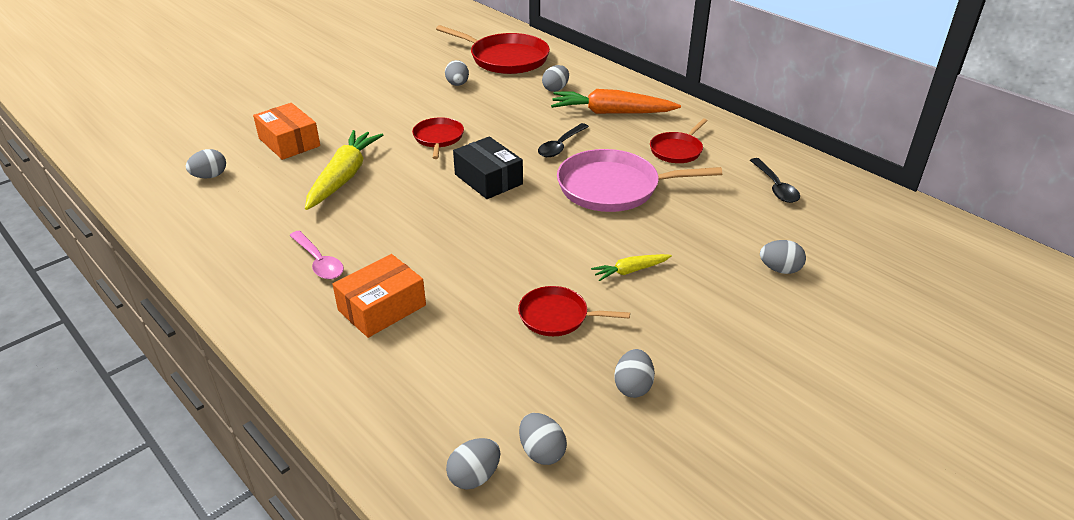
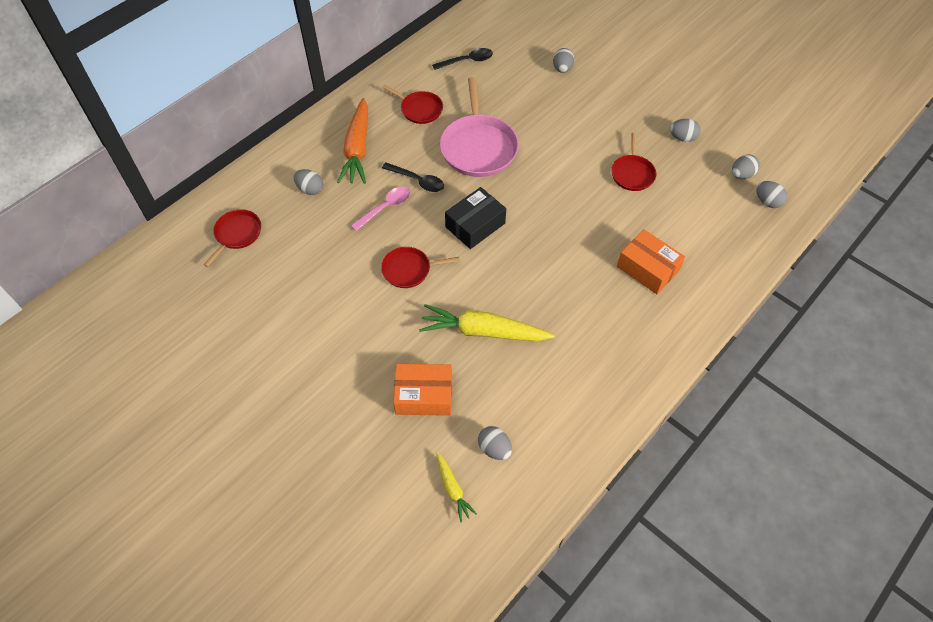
camera: 95 degrees left, 20 degrees up
orange box [253,103,320,160] -> orange box turned 45 degrees clockwise [393,364,452,416]
pink spoon [289,231,344,279] -> pink spoon moved to [351,187,410,231]
red pan [436,25,550,74] -> red pan [204,209,261,267], size x0.56
grey egg [445,60,469,86] -> none
yellow carrot [591,254,672,281] -> yellow carrot moved to [436,452,477,522]

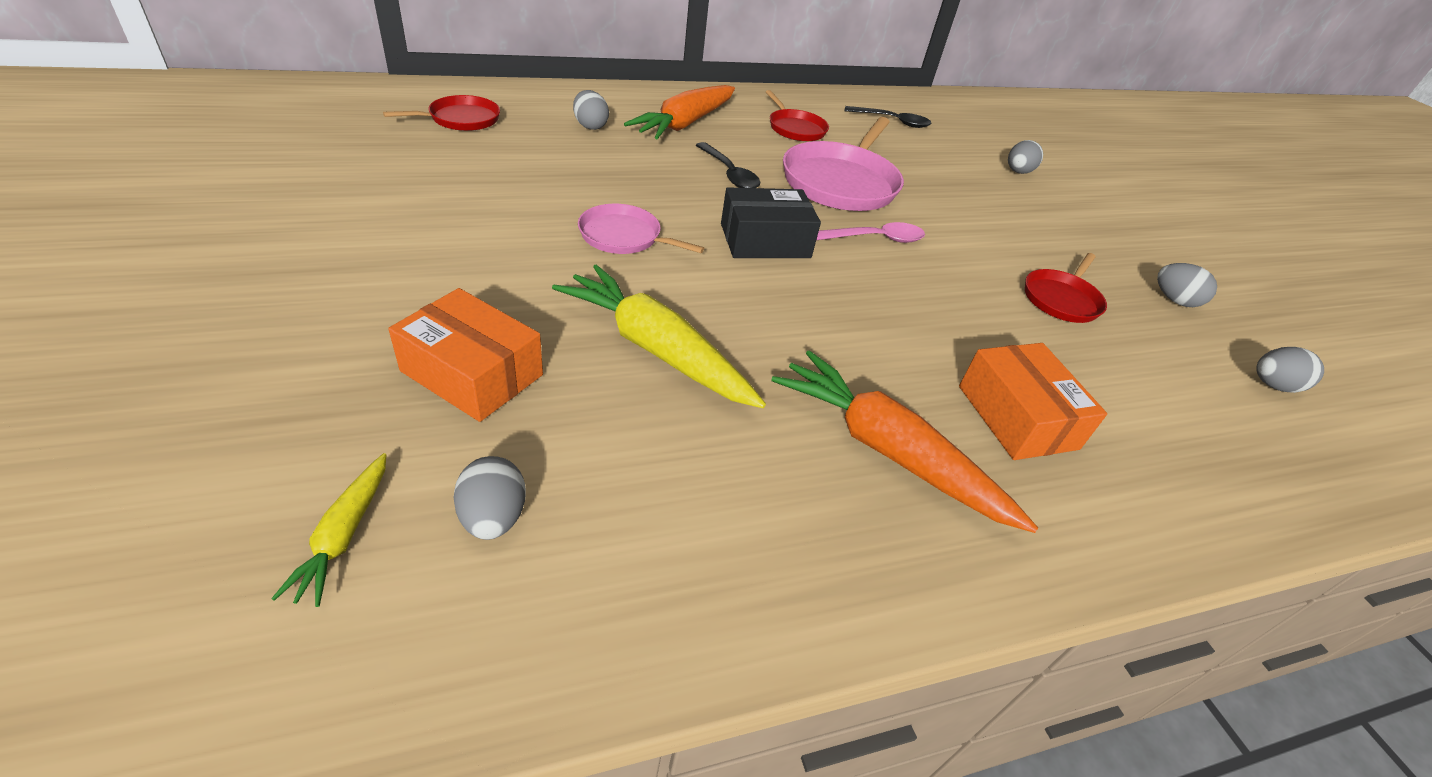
camera: 25 degrees right, 15 degrees down
pink spoon [351,187,410,231] -> pink spoon moved to [817,222,925,243]
red pan [381,247,460,288] -> pink pan [578,204,704,254]
grey egg [756,181,787,208] -> none
none -> orange carrot [771,350,1038,533]

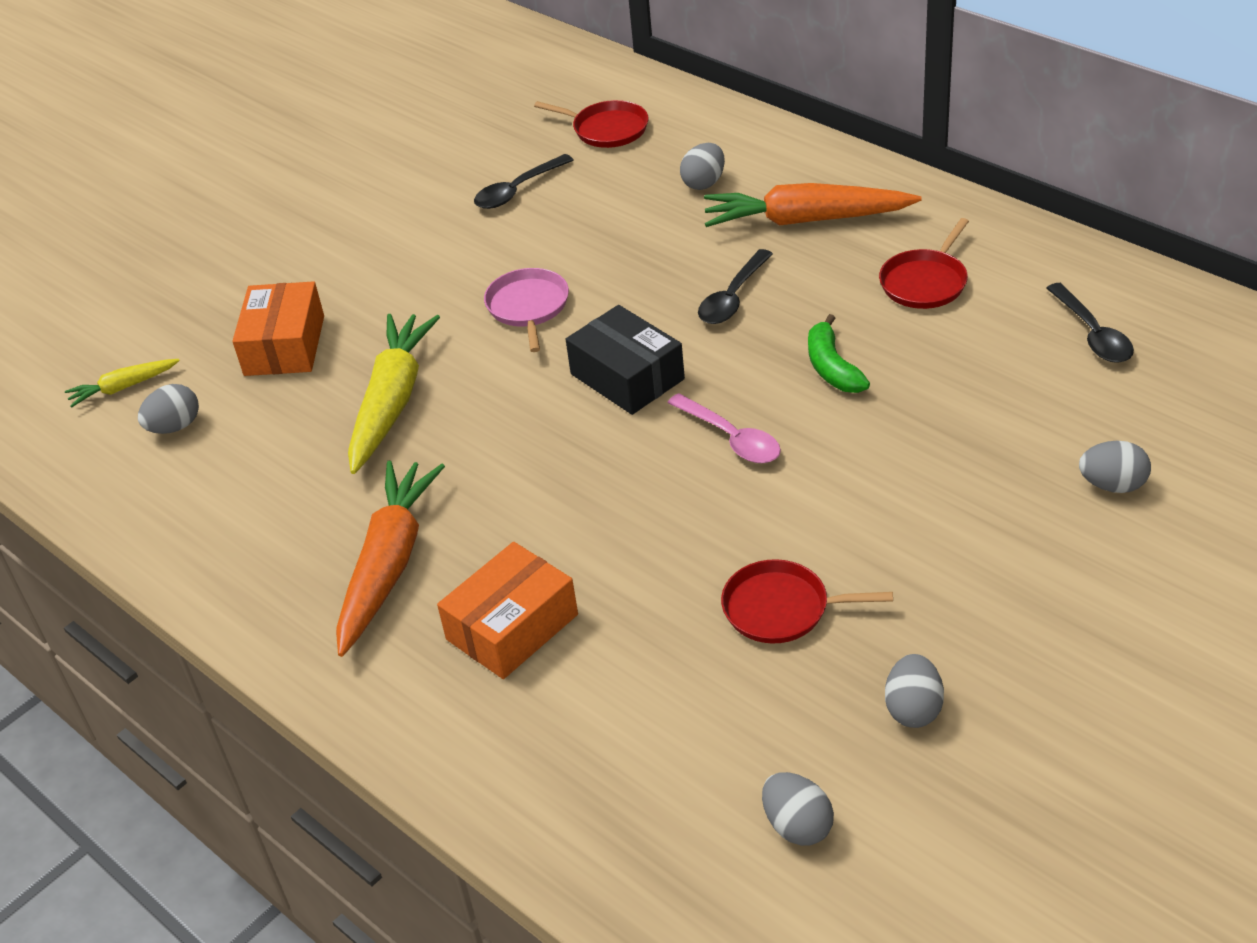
camera: 70 degrees right, 0 degrees up
pink pan [783,117,904,211] -> green banana [808,314,870,393]
none -> black spoon [474,154,574,209]

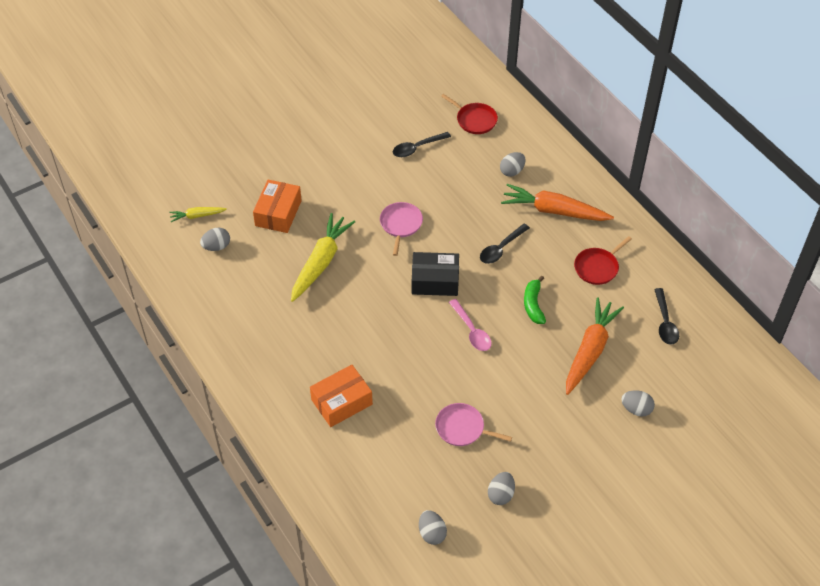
camera: 10 degrees right, 10 degrees up
orange carrot [336,461,445,657] -> orange carrot moved to [566,297,624,395]
black box [566,305,685,415] -> black box turned 60 degrees counterclockwise [412,252,459,296]
red pan [721,559,893,643] -> pink pan [435,403,512,446]

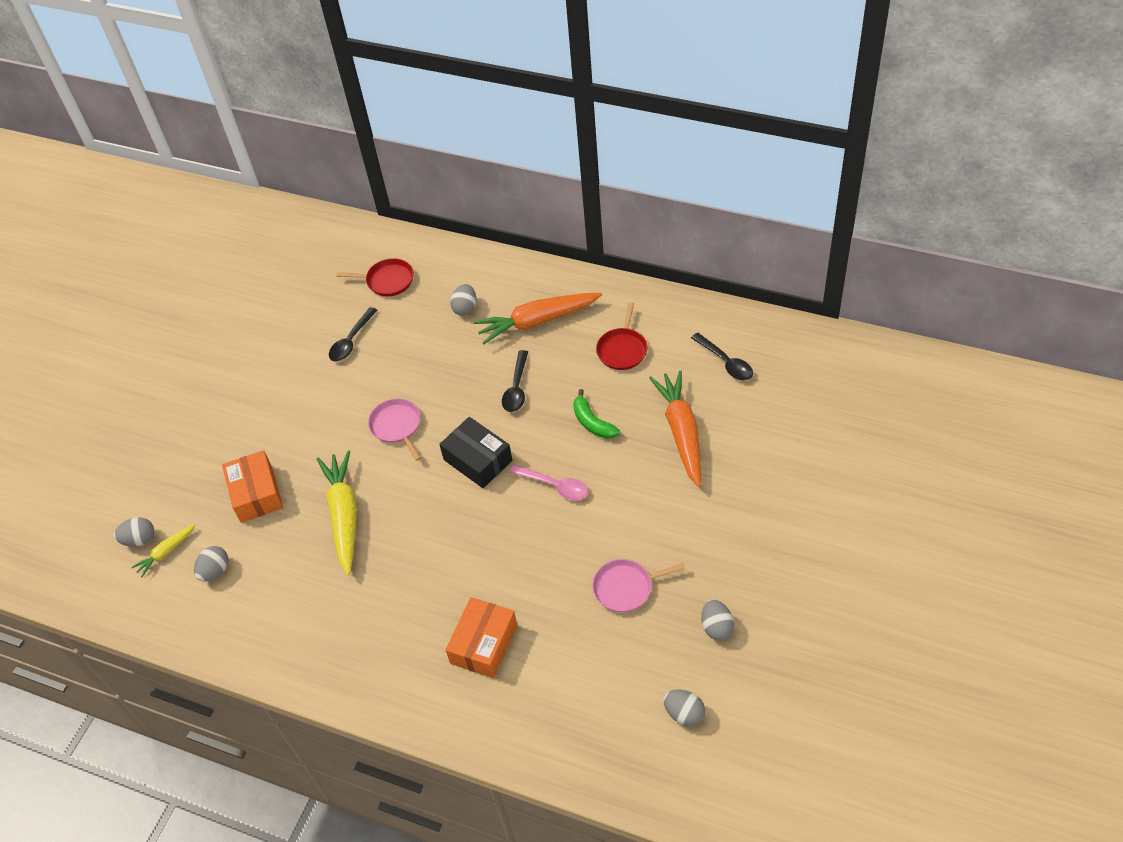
camera: 30 degrees left, 0 degrees up
black box [412,252,459,296] -> black box turned 75 degrees clockwise [439,417,512,488]
grey egg [621,390,655,417] -> grey egg moved to [114,517,154,547]

